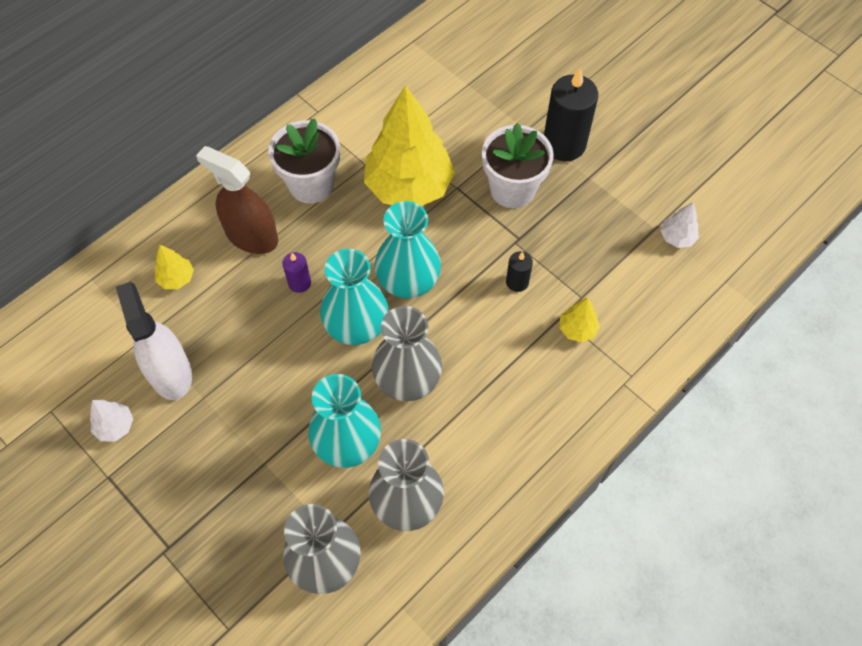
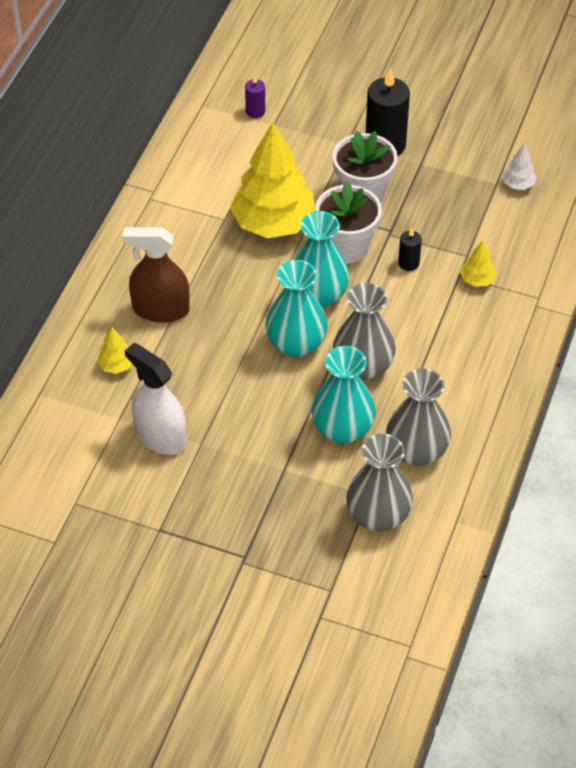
camera: 25 degrees left, 10 degrees down
white tree [90,400,133,442] -> none
white flower pot [268,118,340,204] -> white flower pot moved to [315,181,382,264]
purple candle [283,252,311,293] -> purple candle moved to [245,75,265,118]

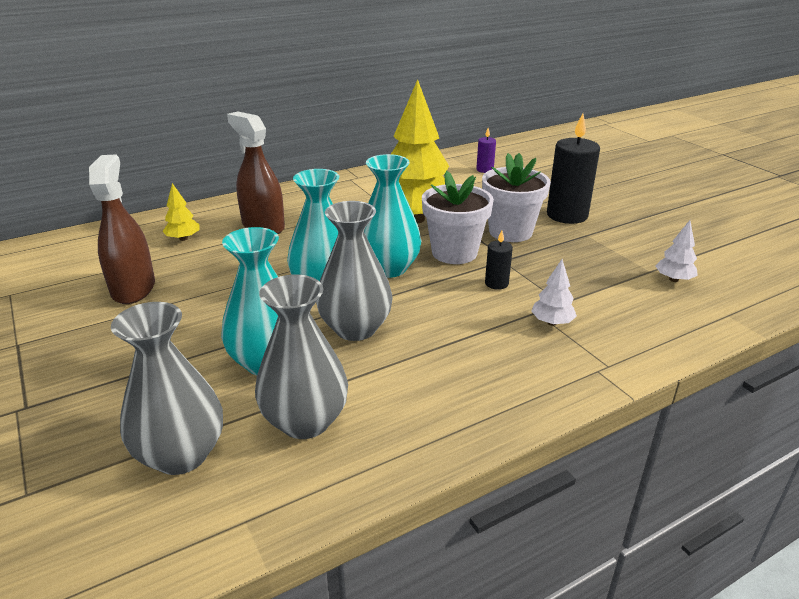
camera: 40 degrees right, 20 degrees down
white spray bottle [125,343,186,455] -> brown spray bottle [89,154,155,304]
yellow tree [460,241,496,287] -> white tree [531,259,577,326]

